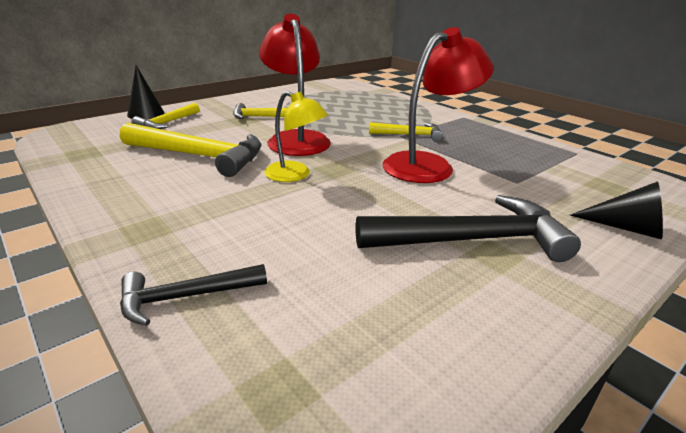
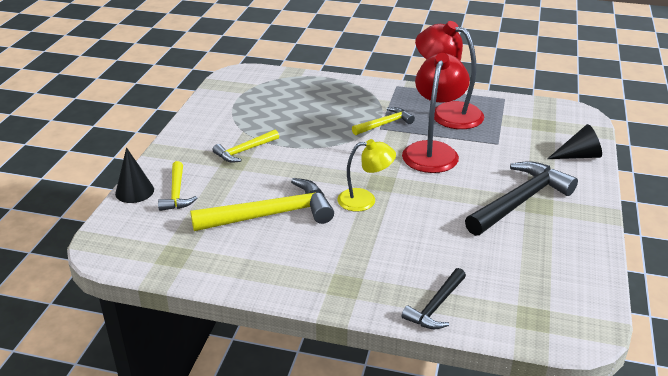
camera: 35 degrees left, 5 degrees up
red lamp [259,14,331,156] -> red lamp moved to [415,21,484,129]

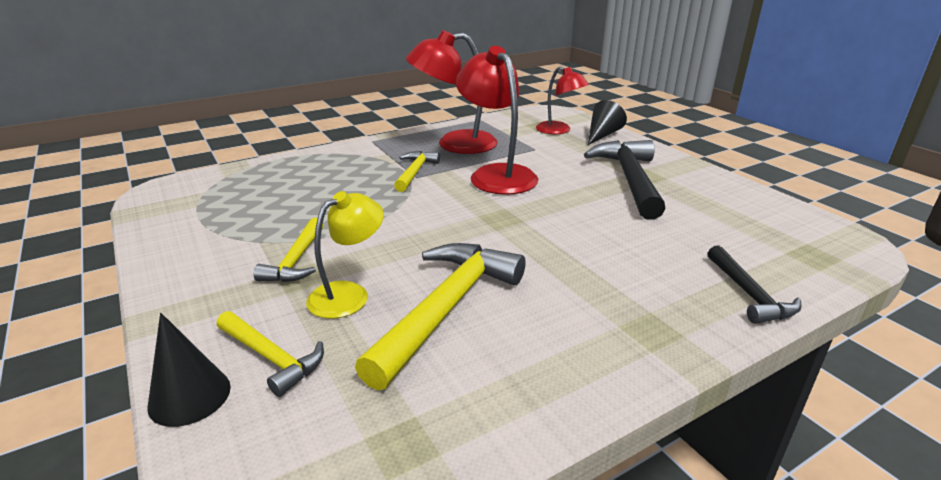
camera: 45 degrees left, 5 degrees down
yellow lamp [337,139,396,212] -> yellow lamp moved to [306,191,384,319]
none -> red lamp [536,66,589,134]

